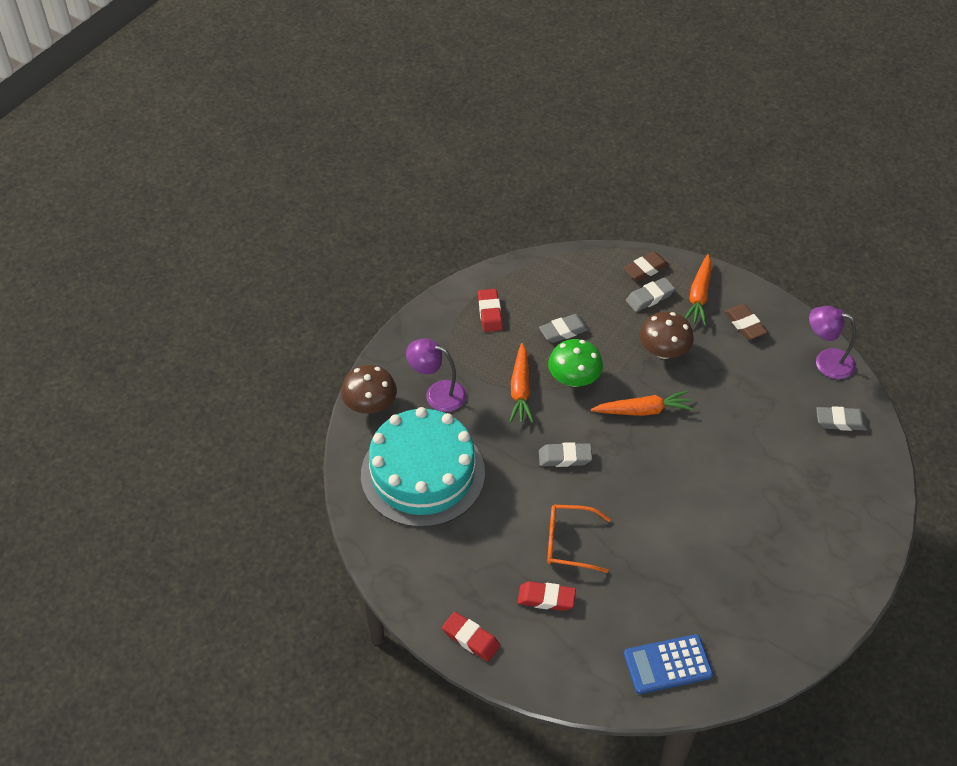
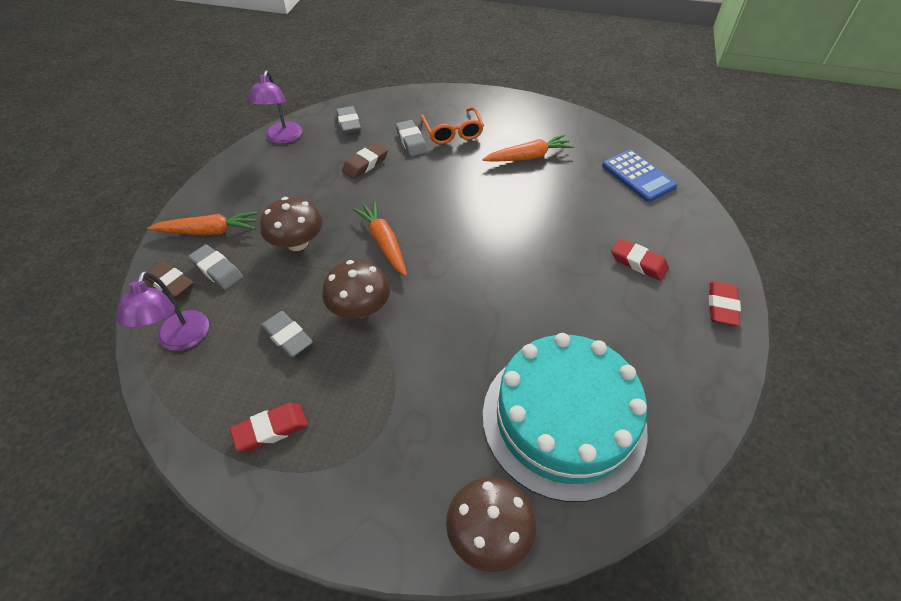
camera: 110 degrees left, 0 degrees up
purple lamp [406,338,466,412] -> purple lamp moved to [116,271,209,351]
orange carrot [509,343,534,423] -> orange carrot moved to [482,134,574,162]
red eraser [517,581,576,611] -> red eraser turned 45 degrees counterclockwise [611,238,669,281]
grey eraser [539,442,592,467] -> grey eraser moved to [396,120,427,156]
orange glasses [547,505,611,573] -> orange glasses moved to [421,107,484,144]
green mushroom [548,339,603,387] -> brown mushroom [322,260,390,319]
brown eraser [725,304,767,340] -> brown eraser moved to [342,143,388,179]

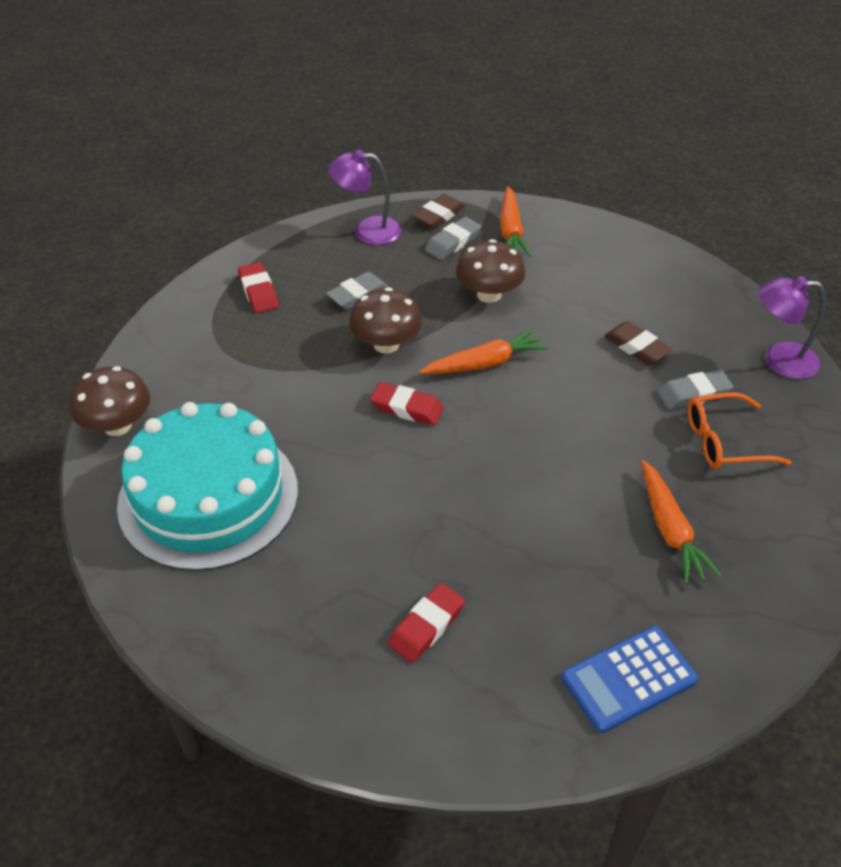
camera: 95 degrees right, 5 degrees down
purple lamp [248,70,302,144] -> purple lamp moved to [759,276,826,379]
grey eraser [336,106,361,134] -> none
red eraser [709,281,741,326] -> red eraser moved to [370,382,444,425]

